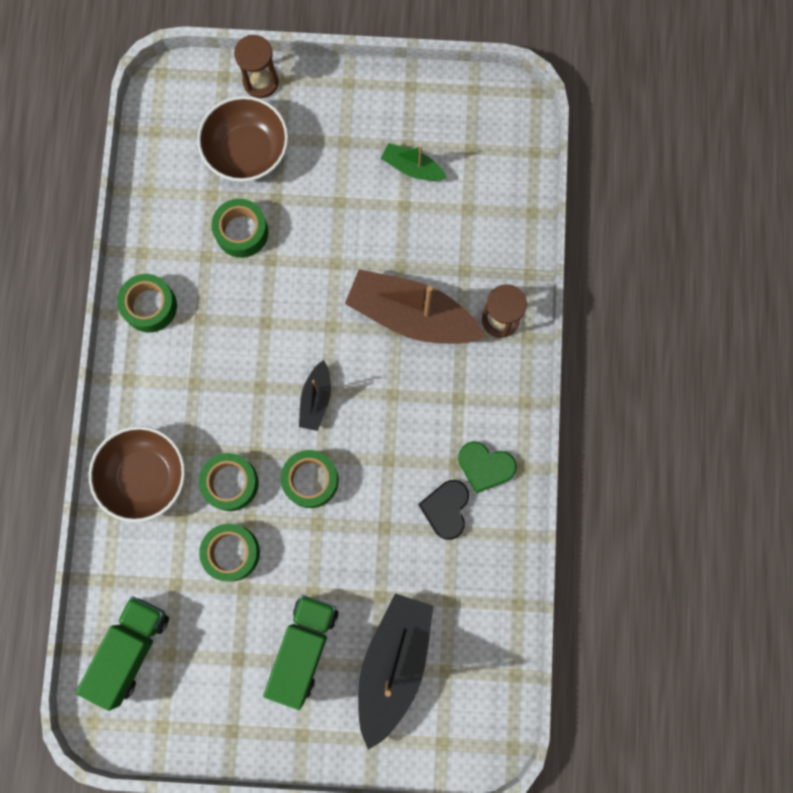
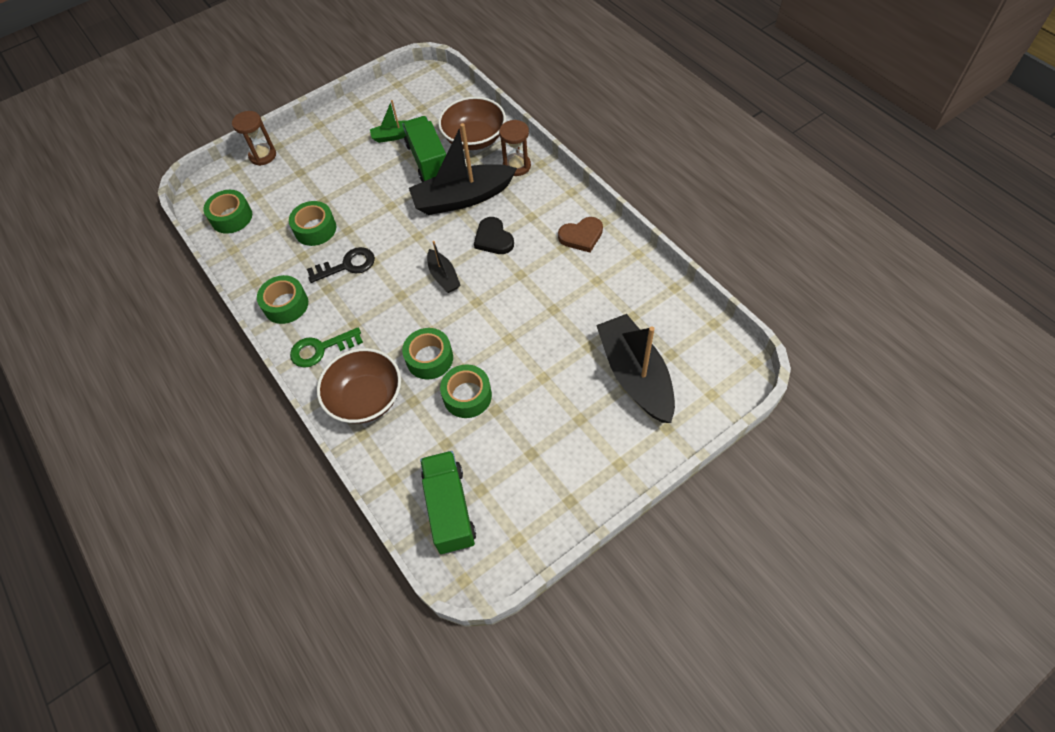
camera: 35 degrees left, 20 degrees down
brown bowl [197,96,288,182] -> brown bowl moved to [438,97,506,150]
green truck [263,595,338,710] -> green truck moved to [402,116,446,182]
green tape [281,450,339,508] -> green tape moved to [203,190,252,234]
brown boat [345,269,486,344] -> black boat [409,123,517,215]
black heart [418,480,469,540] -> black heart moved to [474,217,514,254]
green heart [458,441,517,493] -> brown heart [558,217,603,253]
none -> green key [290,327,363,368]
none -> black key [307,247,375,283]

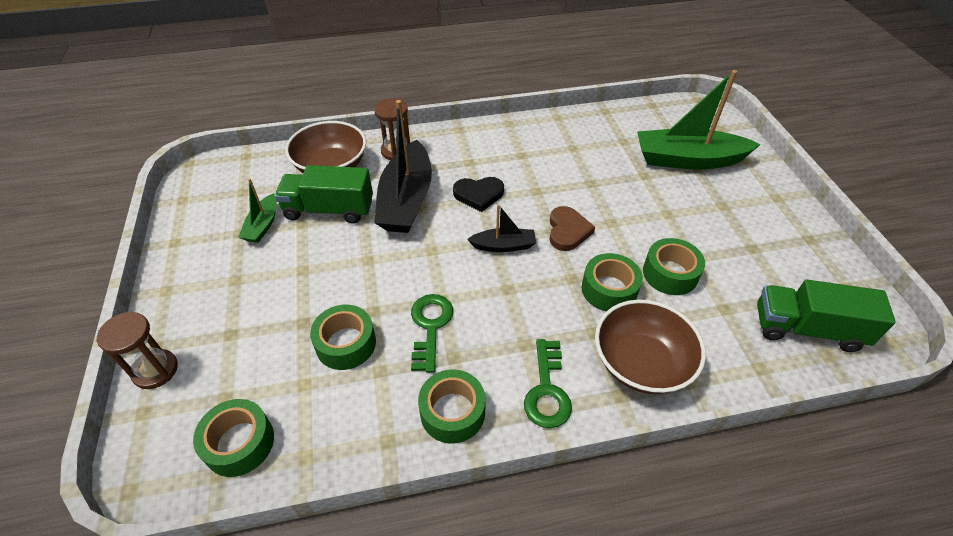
camera: 70 degrees left, 10 degrees down
black key [307,247,375,283] -> green key [411,294,453,373]
brown heart [558,217,603,253] -> brown heart moved to [550,206,595,251]
black boat [596,314,675,423] -> green boat [637,70,761,169]

